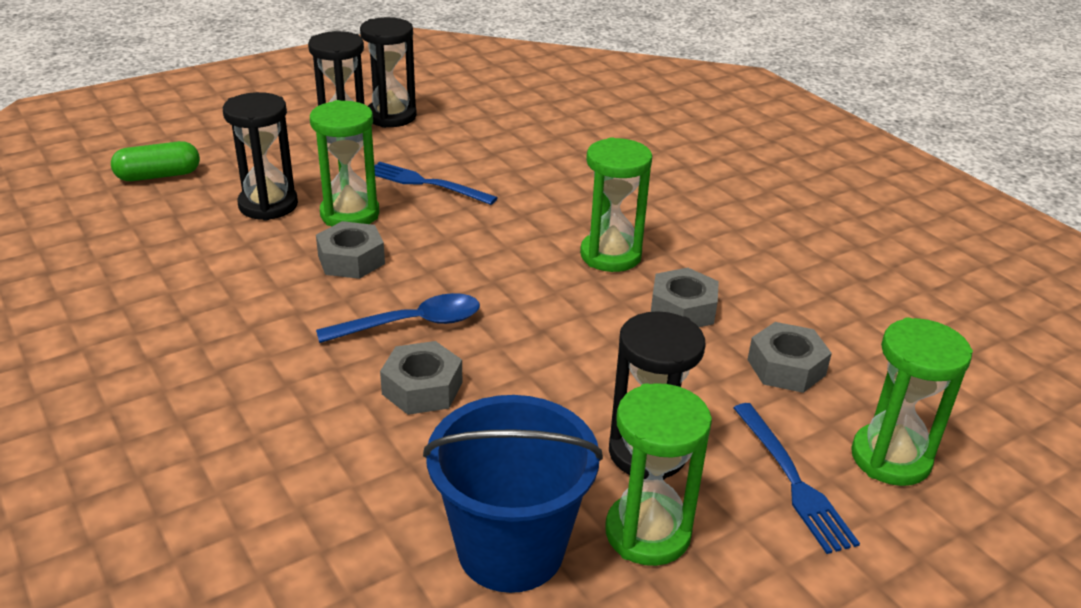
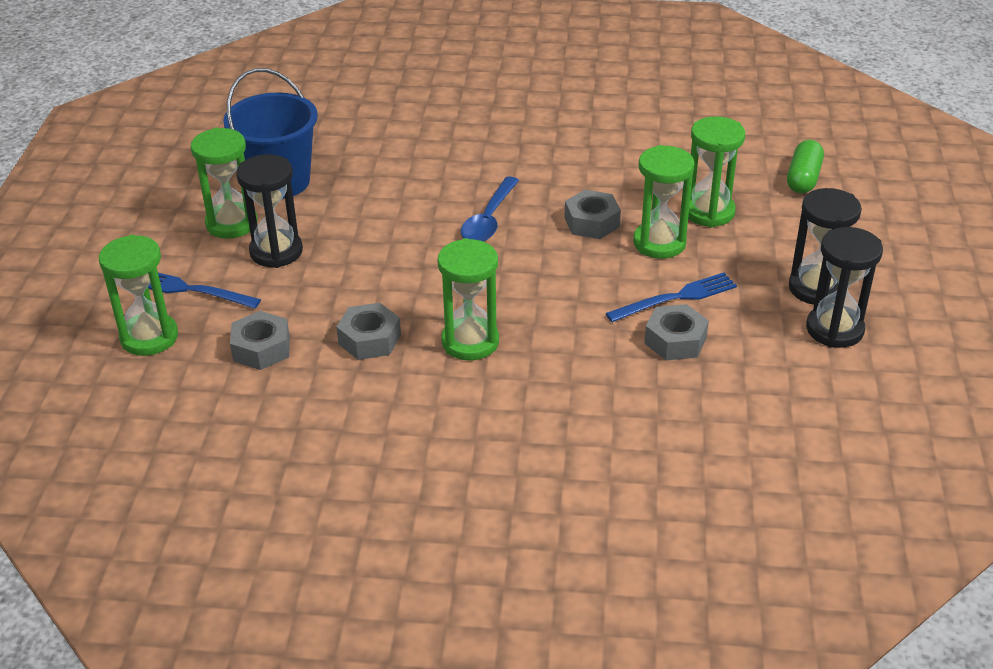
camera: 130 degrees right, 5 degrees up
black hourglass [223,92,298,220] -> green hourglass [688,116,745,227]
grey nut [380,341,462,415] -> grey nut moved to [644,304,709,360]

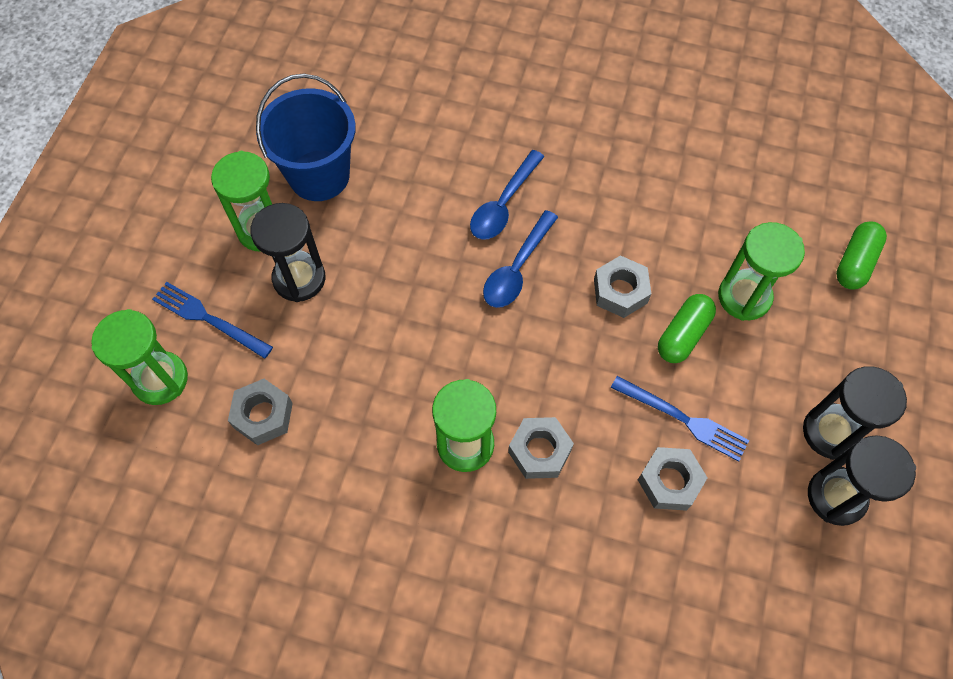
camera: 10 degrees right, 25 degrees up
grey nut [336,303,401,360] -> grey nut moved to [508,417,574,479]
blue fork [606,273,737,322] -> blue fork turned 45 degrees clockwise [611,376,749,462]
green hourglass [633,145,695,259] -> green capsule [658,294,716,363]
none -> blue spoon [470,150,545,240]

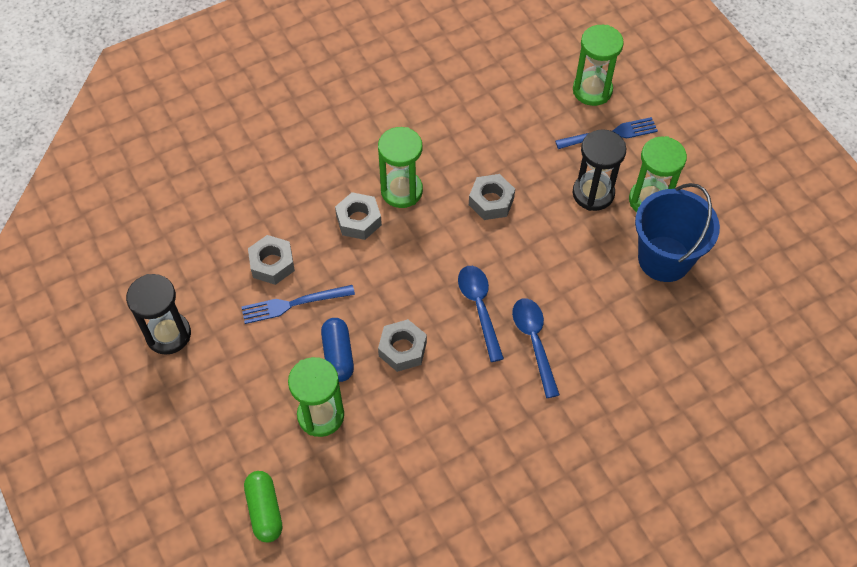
camera: 135 degrees right, 5 degrees down
grey nut [228,379,293,445] -> grey nut moved to [469,174,515,220]
green capsule [658,294,716,363] -> blue capsule [321,318,354,382]
black hourglass [803,367,907,460] -> none

